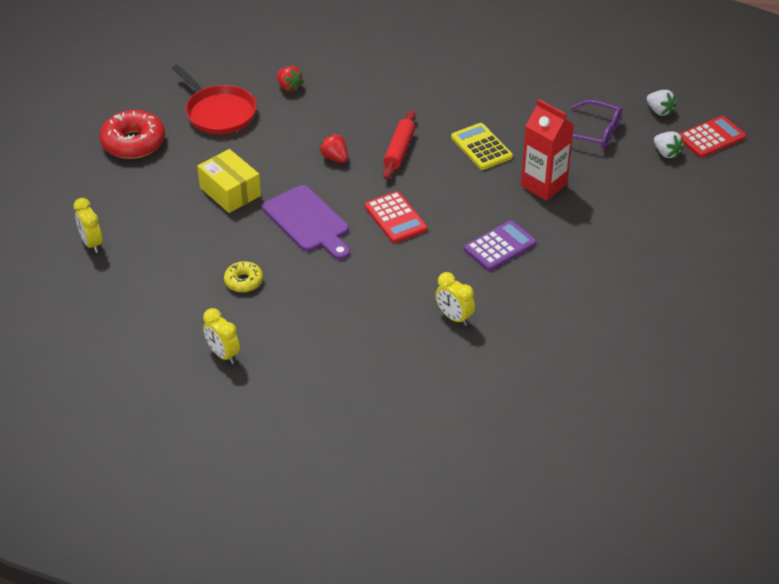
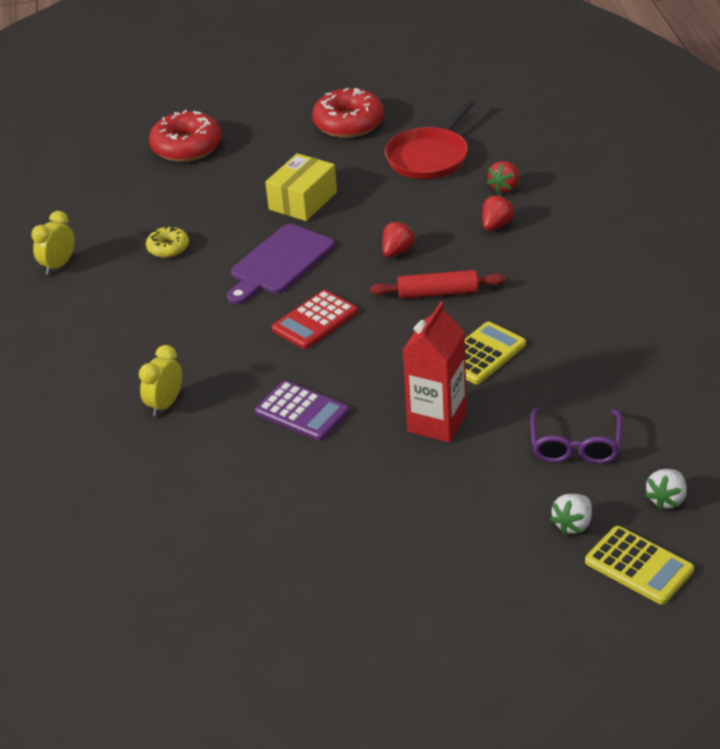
camera: 75 degrees right, 5 degrees down
yellow clock [74,198,103,253] -> red donut [149,110,222,162]
red calculator [680,116,746,158] -> yellow calculator [585,526,694,605]
none -> red strawberry [482,194,515,231]

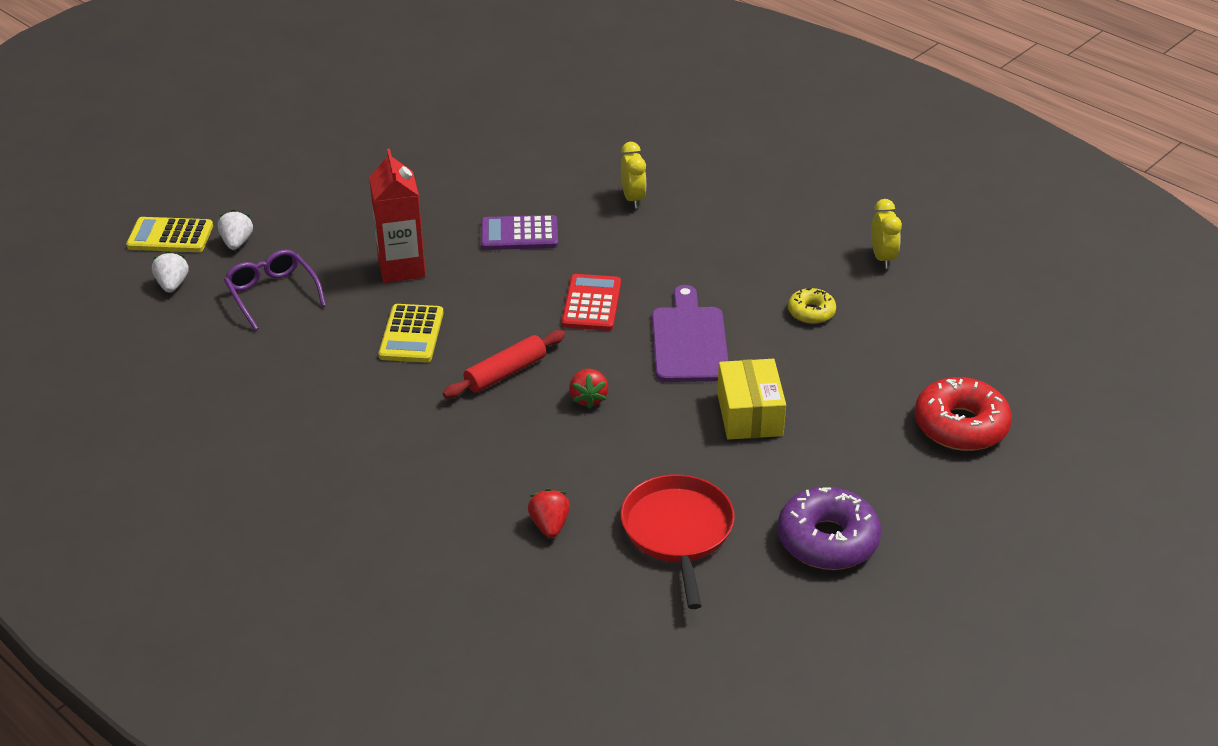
camera: 140 degrees right, 0 degrees up
red donut [312,88,384,138] -> purple donut [778,487,881,570]
red strawberry [482,194,515,231] -> none

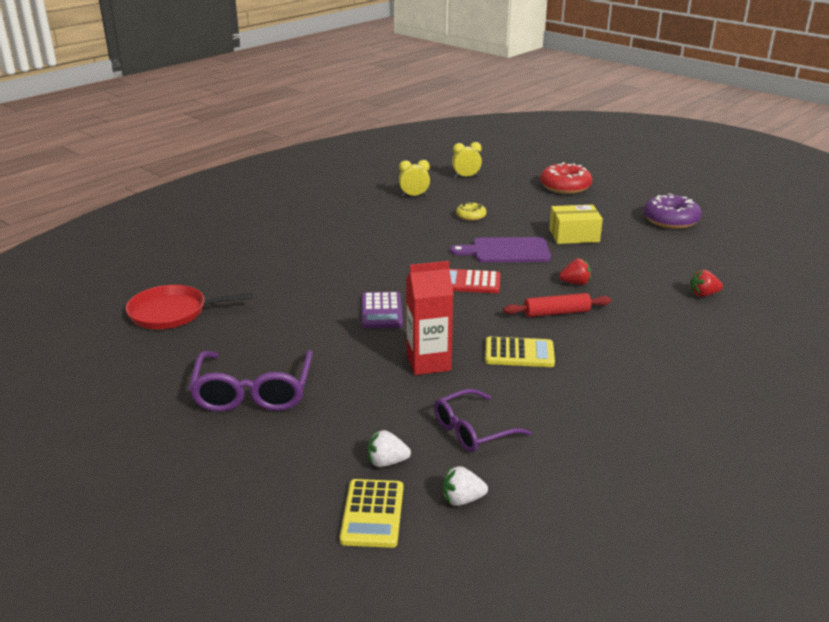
camera: 90 degrees left, 10 degrees down
red rolling pin [443,330,565,398] -> red rolling pin turned 60 degrees counterclockwise [503,293,611,317]
yellow clock [621,142,646,208] -> yellow clock moved to [452,142,482,178]
red pan [621,475,735,609] -> red pan moved to [126,285,253,329]
none -> purple glasses [189,350,313,412]

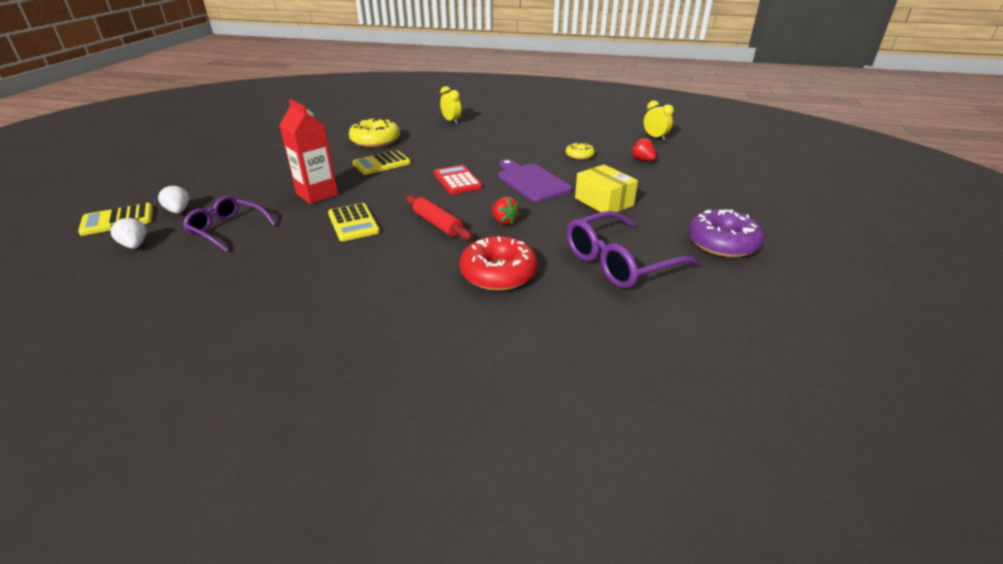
camera: 60 degrees right, 5 degrees up
red pan [126,285,253,329] -> none
purple glasses [189,350,313,412] -> purple glasses moved to [566,211,701,289]
purple calculator [362,292,403,328] -> yellow calculator [353,150,411,175]
yellow clock [399,160,430,197] -> yellow clock moved to [440,86,461,124]
red donut [540,162,592,194] -> red donut moved to [460,236,538,291]
red strawberry [690,270,723,297] -> red strawberry moved to [631,137,656,161]
none -> yellow donut [349,118,400,148]

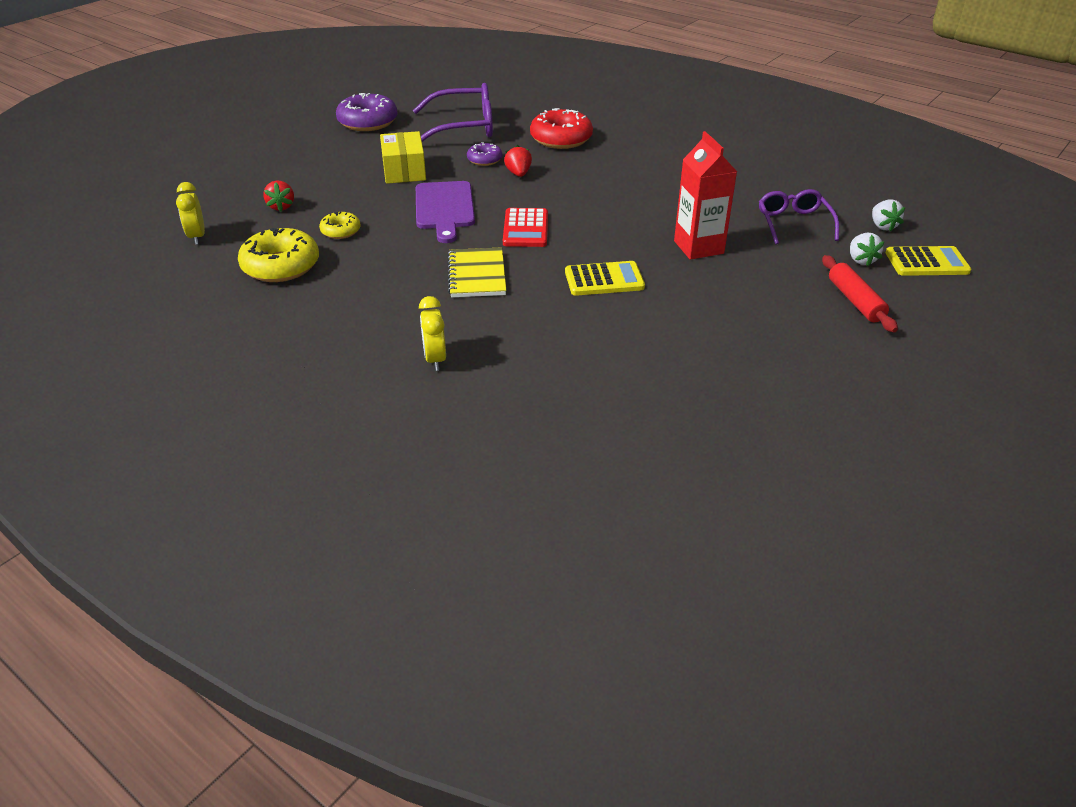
camera: 155 degrees left, 5 degrees up
purple glasses [183,196,276,252] -> purple glasses turned 150 degrees counterclockwise [759,189,839,244]
yellow calculator [328,203,380,241] -> none
yellow donut [349,118,400,148] -> yellow donut moved to [238,228,319,282]
red rolling pin [406,195,472,240] -> red rolling pin moved to [822,255,898,332]
none -> yellow notebook [448,247,506,297]
none -> purple donut [467,142,502,166]

